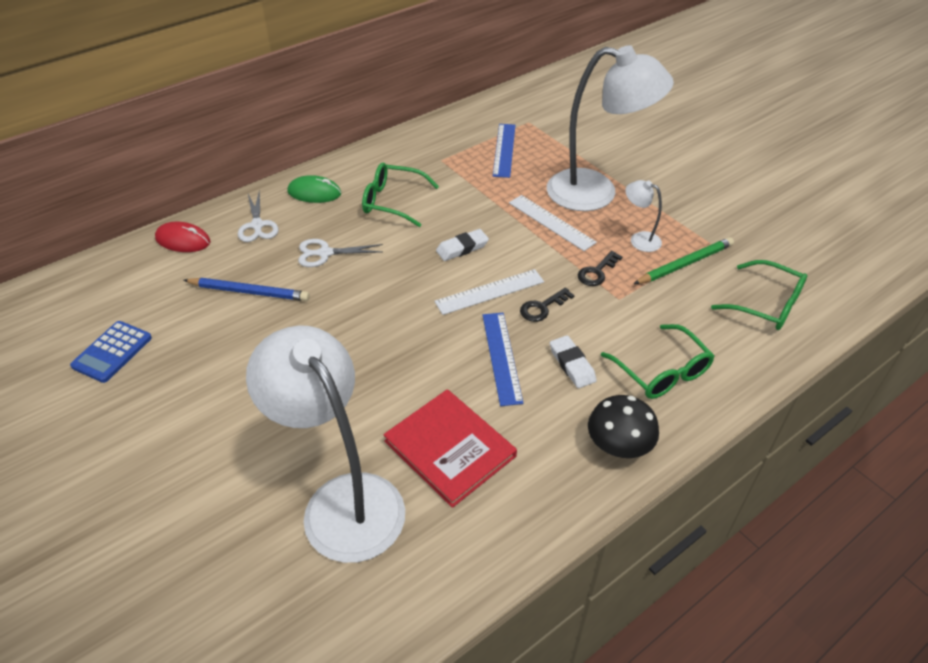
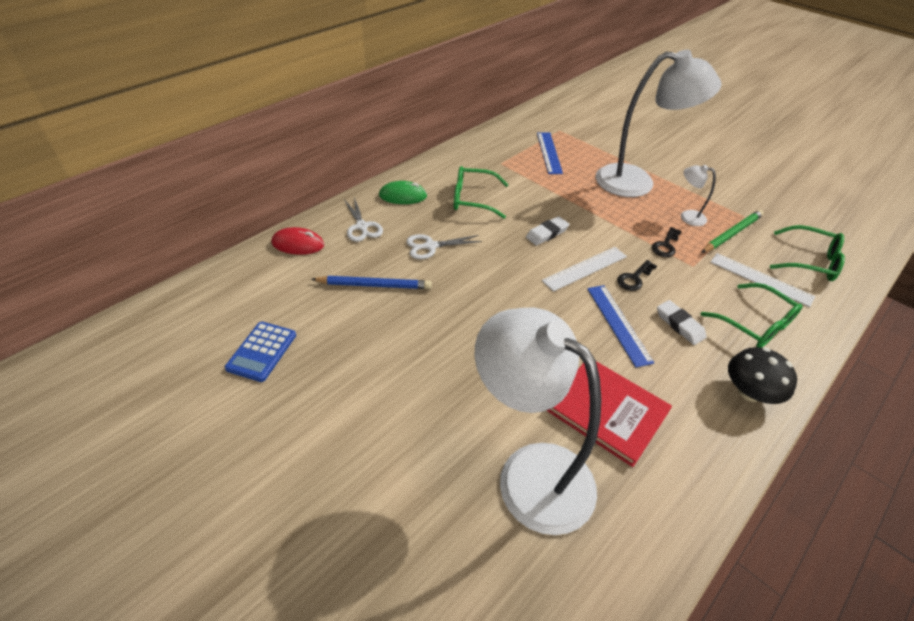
camera: 10 degrees left, 0 degrees up
white ruler [509,195,597,251] -> white ruler moved to [710,253,815,307]

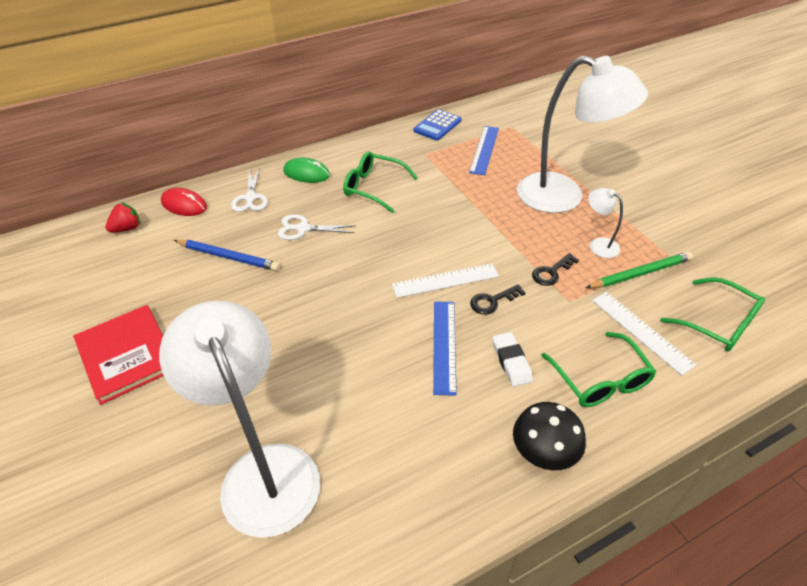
camera: 20 degrees right, 0 degrees up
blue calculator [225,322,296,382] -> blue calculator moved to [413,109,462,141]
white eraser [526,216,569,246] -> none
red book [547,361,672,467] -> red book moved to [73,305,164,405]
none -> red strawberry [105,202,140,233]

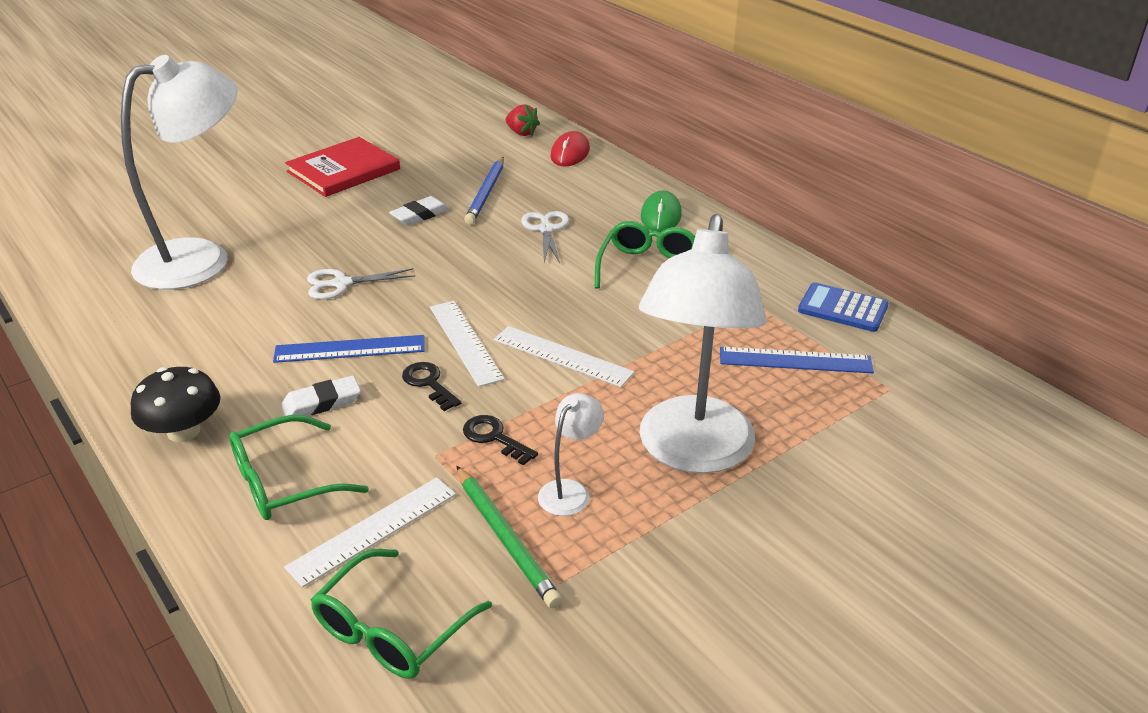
camera: 80 degrees right, 10 degrees down
white scissors [231,167,268,212] -> white scissors moved to [307,268,416,300]
none -> white eraser [389,196,450,226]
none -> white ruler [494,326,635,387]

